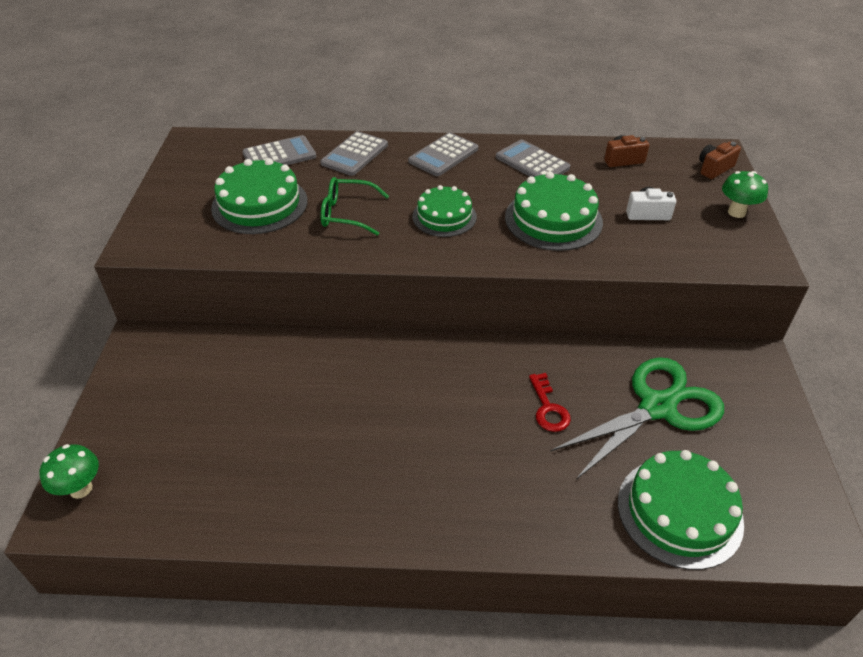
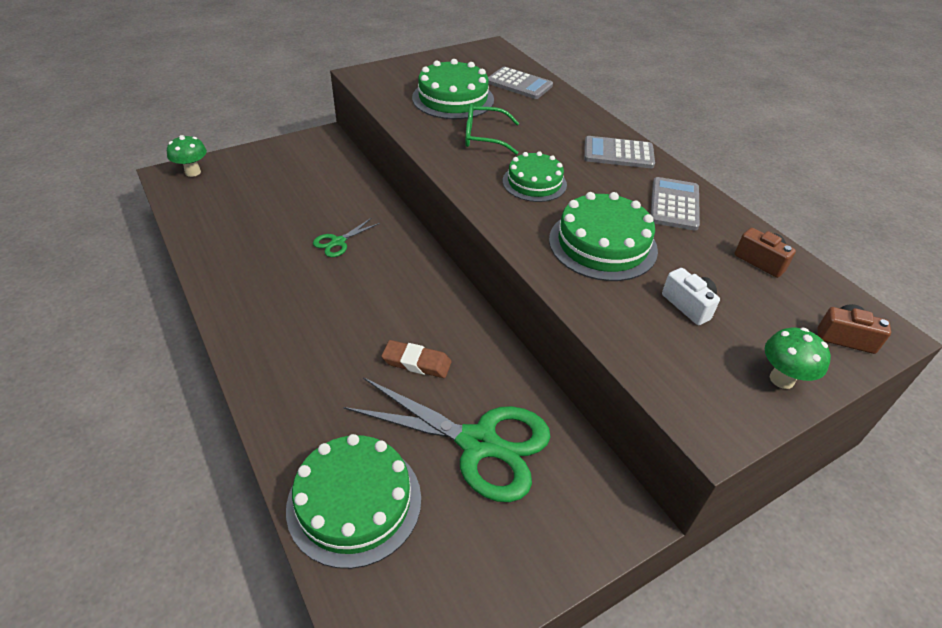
camera: 55 degrees right, 0 degrees up
grey calculator [320,131,388,176] -> none
green glasses [321,177,389,236] -> green glasses turned 60 degrees counterclockwise [465,103,519,155]
red key [529,373,571,432] -> brown eraser [381,340,452,378]
none -> green scissors [313,218,380,257]

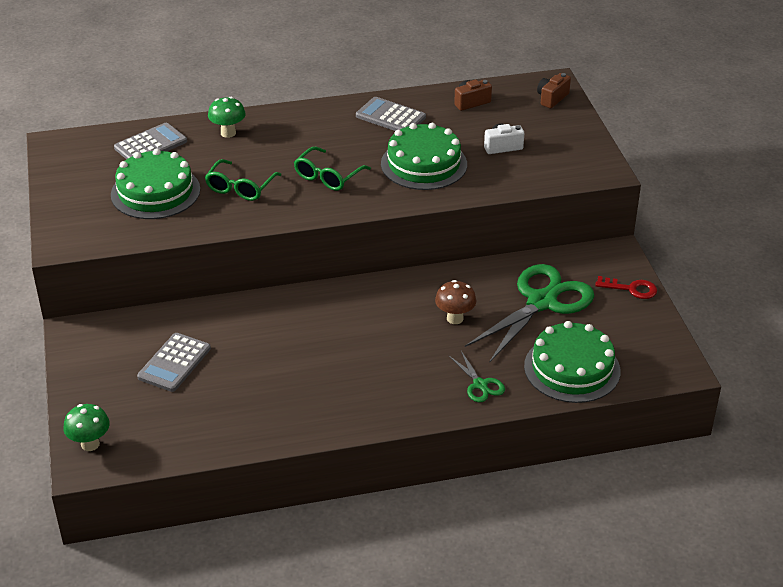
camera: 70 degrees left, 5 degrees down
green scissors [313,218,380,257] -> green scissors moved to [448,351,505,402]
brown eraser [381,340,452,378] -> brown mushroom [435,280,476,324]
green cake [503,151,567,202] -> green glasses [294,147,371,191]
grey calculator [584,136,655,168] -> grey calculator moved to [137,333,211,392]
green mushroom [765,328,831,389] -> green mushroom moved to [208,97,246,138]
none -> red key [595,276,657,299]

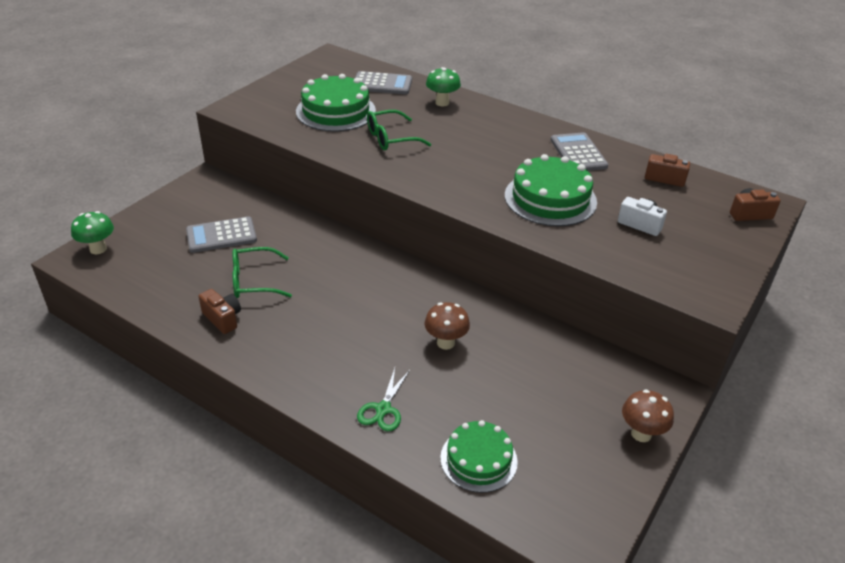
camera: 45 degrees right, 0 degrees up
green glasses [294,147,371,191] -> green glasses moved to [233,247,292,298]
green scissors [465,264,594,363] -> none
green cake [524,321,620,403] -> green cake [440,420,518,493], size x0.66
red key [595,276,657,299] -> brown mushroom [622,389,674,442]
none -> brown camera [198,289,241,334]

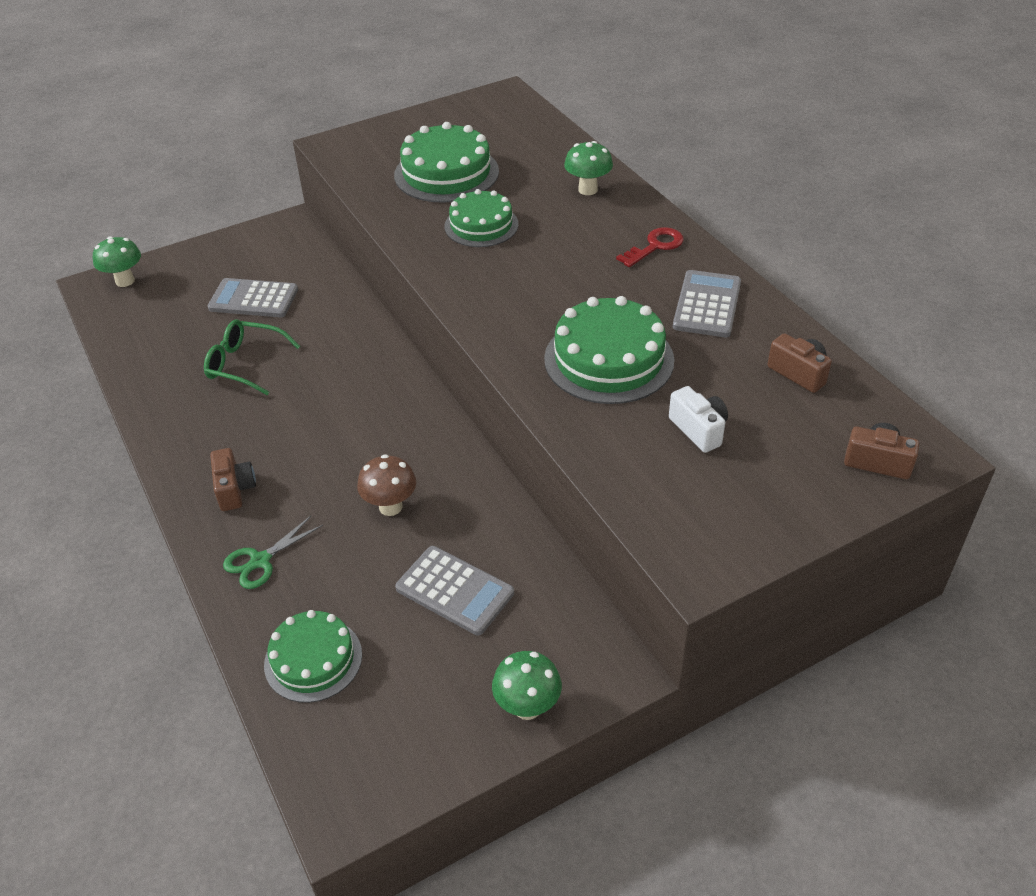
camera: 30 degrees right, 5 degrees up
brown camera [198,289,241,334] -> brown camera moved to [210,448,256,511]
grey calculator [355,71,412,94] -> grey calculator moved to [395,546,514,635]
green glasses [367,110,431,151] -> green cake [444,189,518,247]
brown mushroom [622,389,674,442] -> green mushroom [492,651,562,720]
none -> red key [616,227,684,267]

